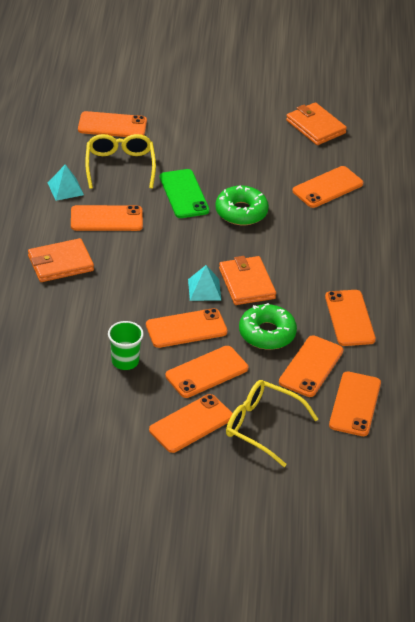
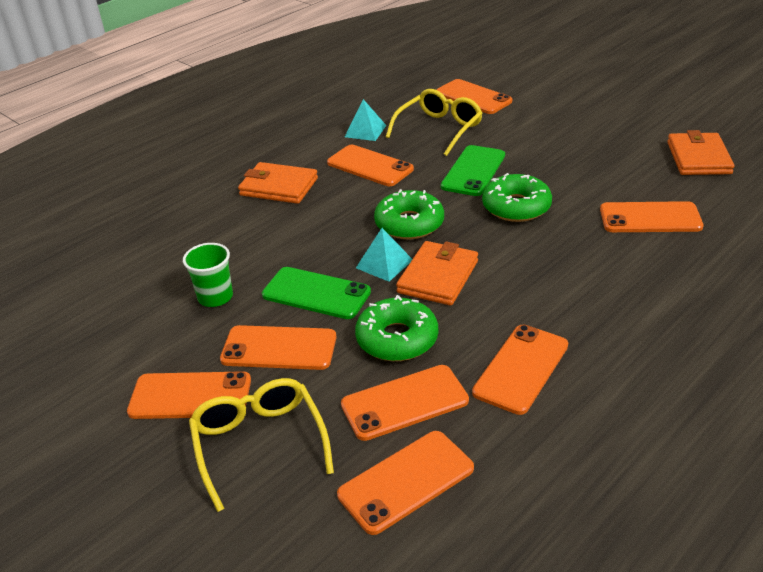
camera: 45 degrees right, 5 degrees down
orange phone [146,308,228,348] -> green phone [262,267,371,319]
none -> green donut [374,189,444,239]

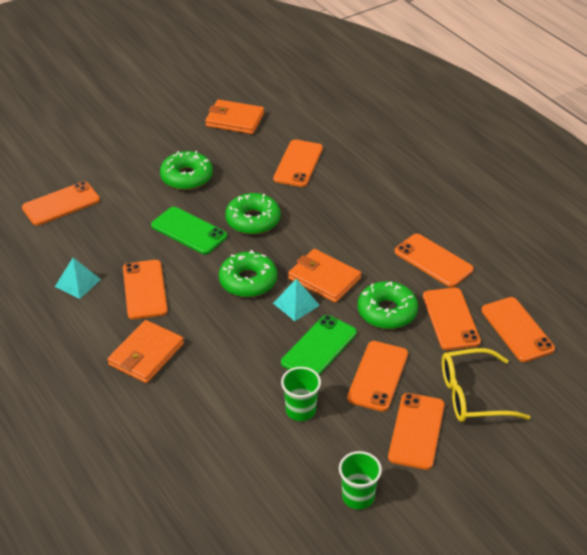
camera: 80 degrees left, 5 degrees up
orange phone [327,145,414,186] -> orange phone turned 60 degrees counterclockwise [123,260,168,319]
yellow glasses [386,89,483,156] -> none
none -> green donut [160,151,213,190]
none -> green cup [339,451,382,509]

